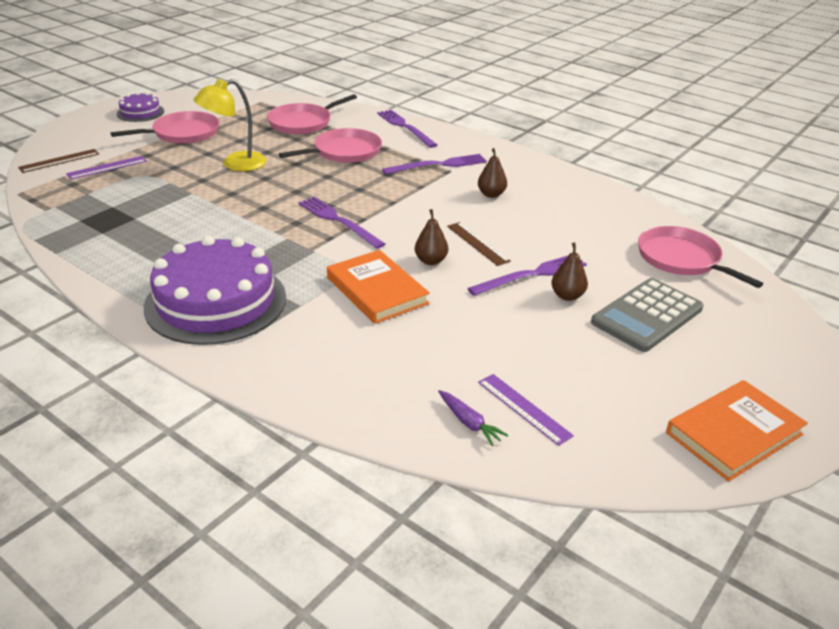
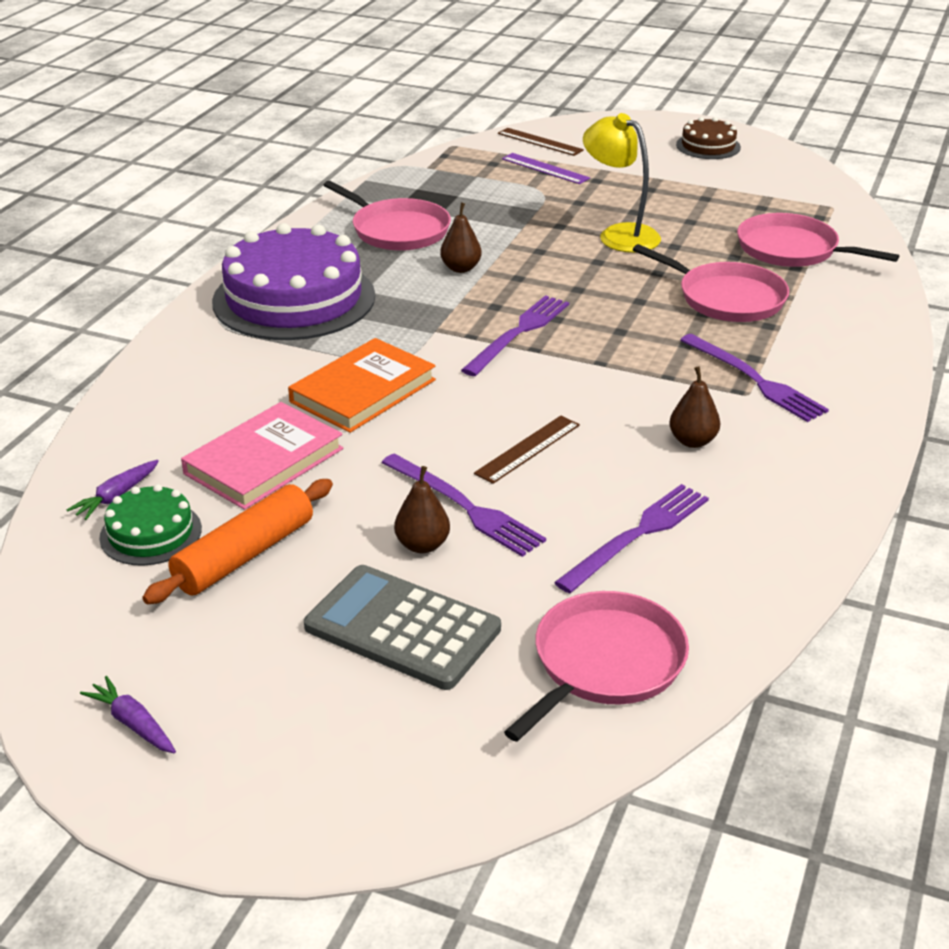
camera: 75 degrees right, 0 degrees up
pink pan [111,111,220,144] -> pink pan moved to [324,181,451,251]
purple cake [117,92,164,122] -> brown cake [676,117,741,159]
purple fork [377,110,437,148] -> purple fork moved to [554,484,709,593]
brown pear [415,209,448,265] -> brown pear moved to [440,202,482,273]
purple ruler [478,374,574,446] -> green cake [99,484,202,566]
orange book [666,380,808,482] -> purple carrot [80,676,176,753]
none -> orange rolling pin [142,479,333,604]
none -> pink book [181,402,343,510]

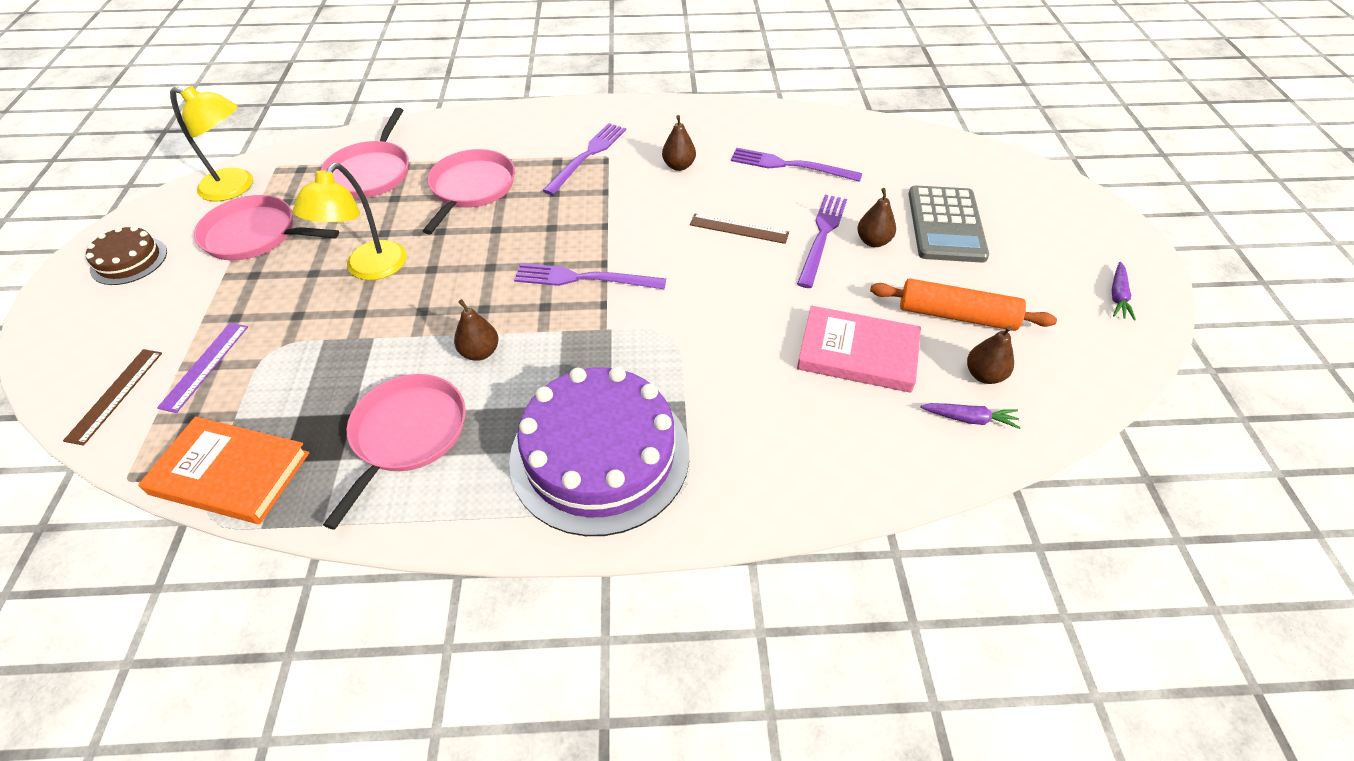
camera: 115 degrees left, 15 degrees up
green cake [99,484,202,566] -> brown pear [967,326,1014,384]
orange book [288,338,436,433] -> orange book moved to [138,416,310,524]
pink pan [504,591,689,742] -> pink pan moved to [194,195,339,261]
none -> yellow lamp [170,86,253,202]

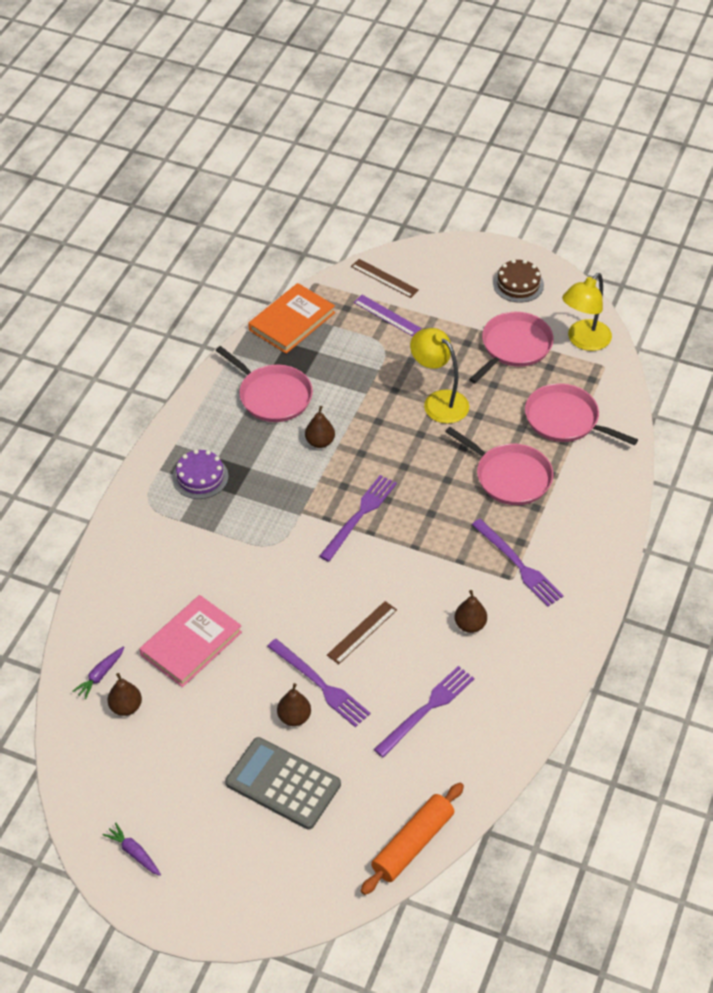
camera: 115 degrees right, 0 degrees up
purple cake [509,367,689,536] -> purple cake [172,449,228,499], size x0.48
orange rolling pin [870,278,1057,331] -> orange rolling pin moved to [361,783,464,895]

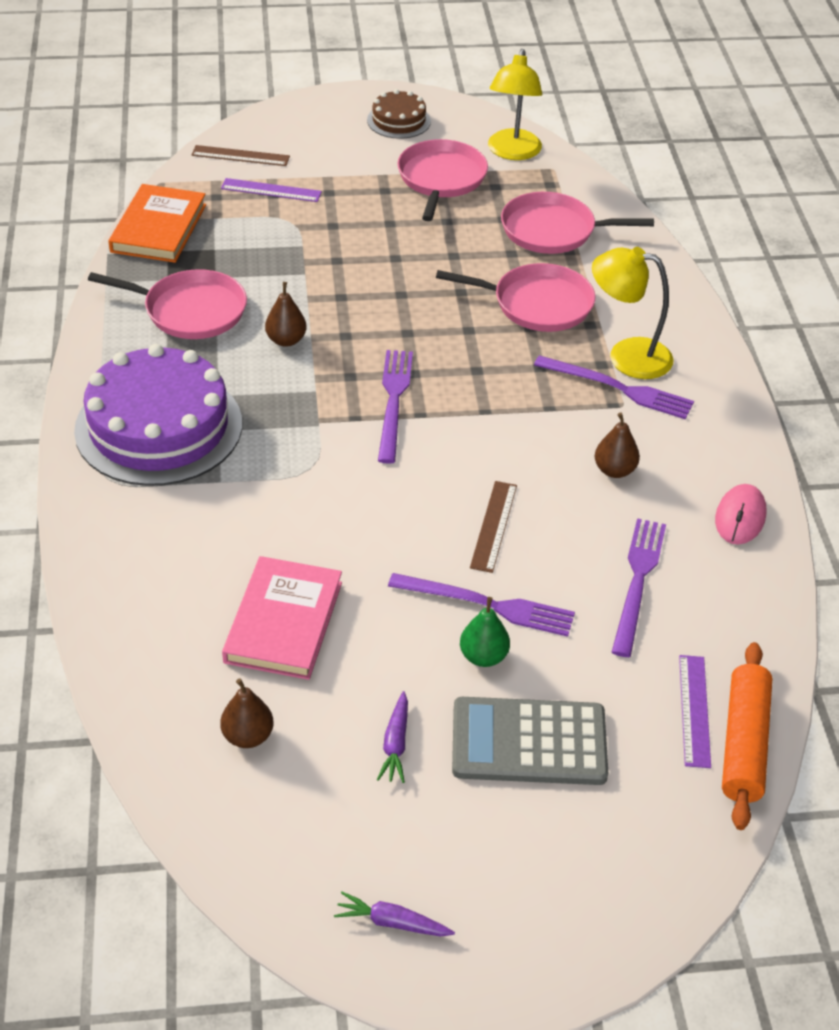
camera: 30 degrees left, 5 degrees down
purple carrot [73,646,124,700] -> purple carrot moved to [377,691,408,783]
purple cake [172,449,228,499] -> purple cake [74,344,242,486], size x2.07
brown pear [277,683,311,726] -> green pear [460,597,510,667]
yellow lamp [410,328,469,424] -> yellow lamp moved to [592,247,674,379]
none -> purple ruler [679,655,711,768]
none -> pink mouse [715,484,767,545]

